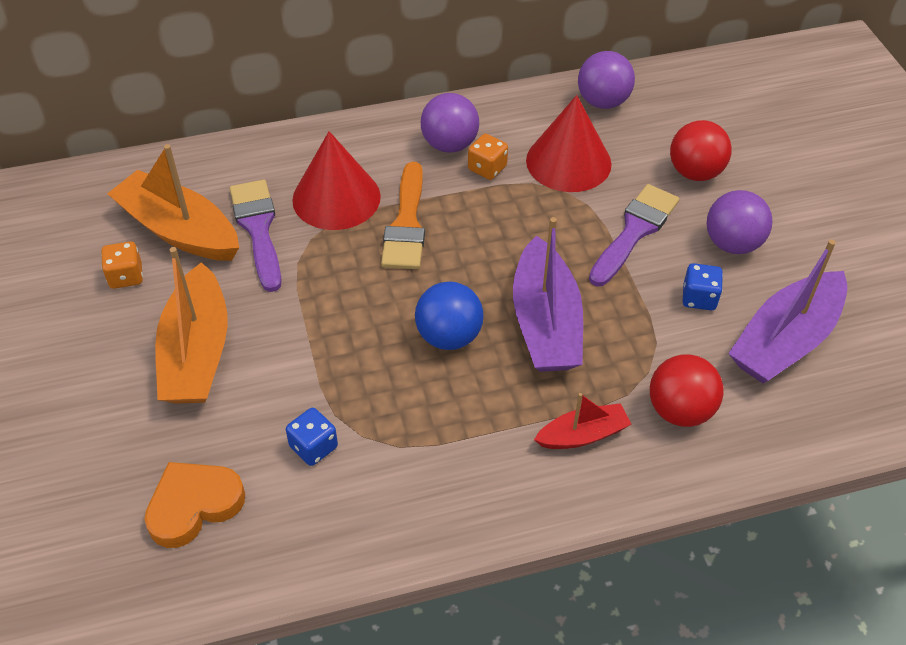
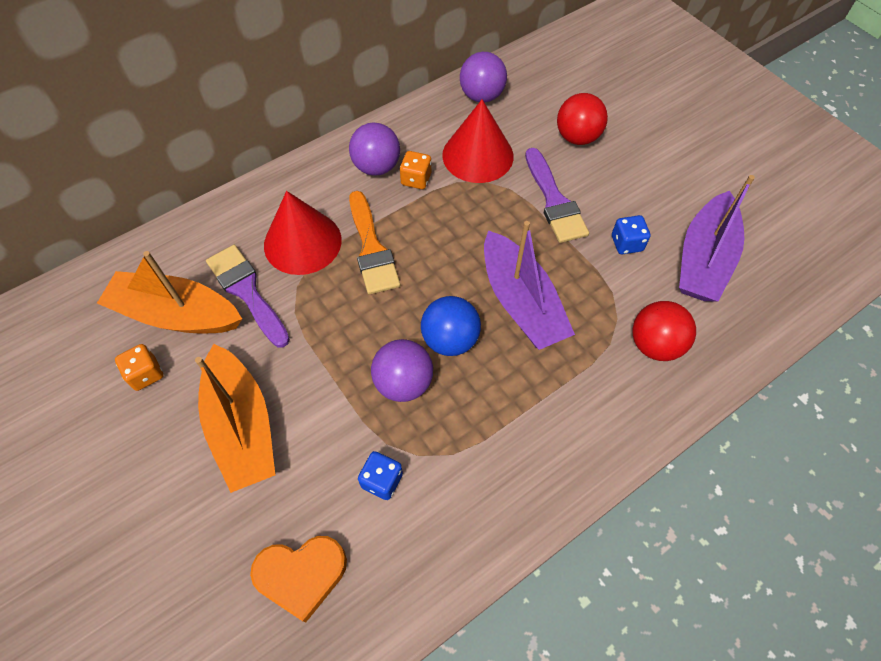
camera: 20 degrees left, 10 degrees up
orange heart [144,462,245,548] -> orange heart turned 135 degrees counterclockwise [250,536,347,623]
red boat [534,393,631,449] -> none
purple brush [589,184,679,286] -> purple brush turned 150 degrees clockwise [525,148,589,243]
purple ball [706,190,773,254] -> purple ball moved to [371,339,433,402]

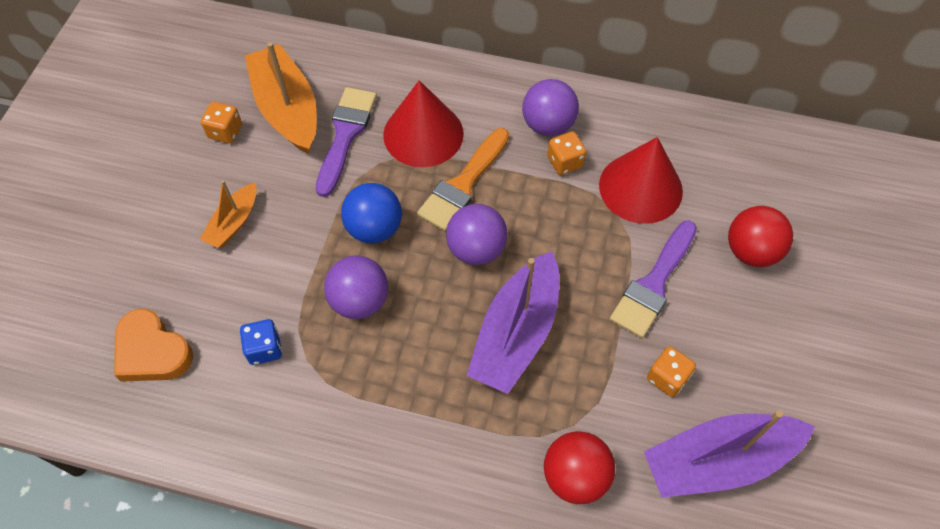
camera: 50 degrees right, 0 degrees up
orange boat [195,344,275,493] -> orange boat [200,180,257,248], size x0.54
blue ball [421,296,481,356] -> blue ball moved to [341,183,402,243]
purple ball [460,52,507,103] -> purple ball moved to [446,204,508,265]
blue dice [612,215,651,254] -> orange dice [647,346,696,397]

